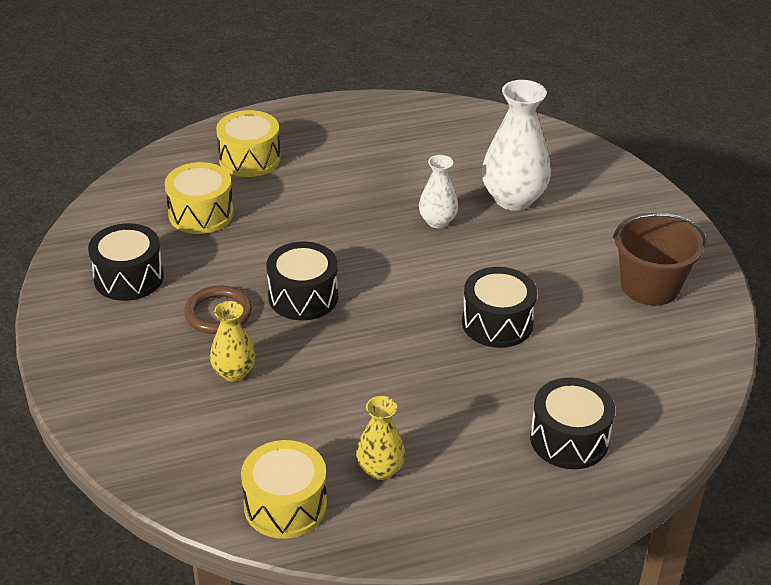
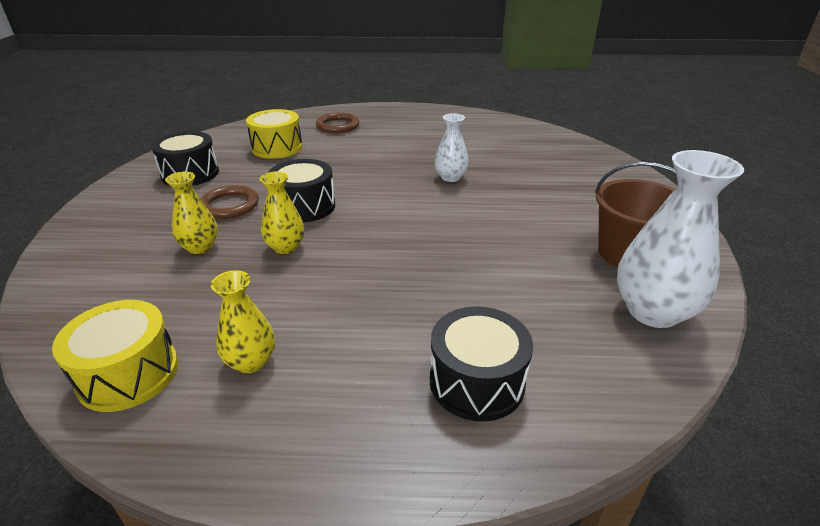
camera: 20 degrees right, 5 degrees down
yellow drum [216,110,281,177] -> brown ring [316,112,359,133]
black drum [462,267,537,348] -> none
white vase [482,80,551,211] -> white vase moved to [617,150,744,328]
none -> yellow vase [260,172,304,254]

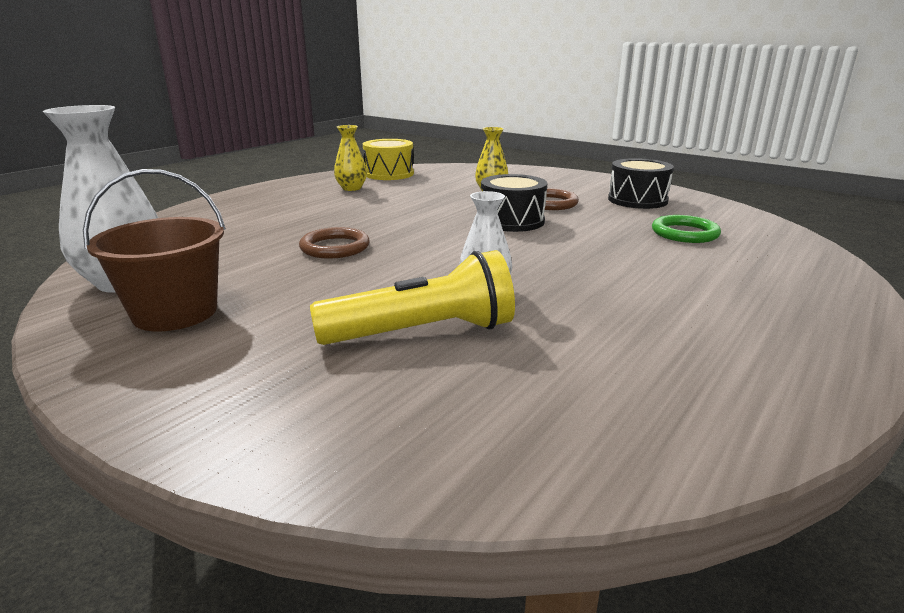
camera: 125 degrees right, 10 degrees down
yellow drum [246,109,302,159] -> green ring [652,215,721,243]
yellow vase [260,172,304,254] -> none
brown ring [316,112,359,133] -> brown ring moved to [299,227,370,259]
black drum [430,306,533,422] -> none
none -> yellow flashlight [310,250,515,345]

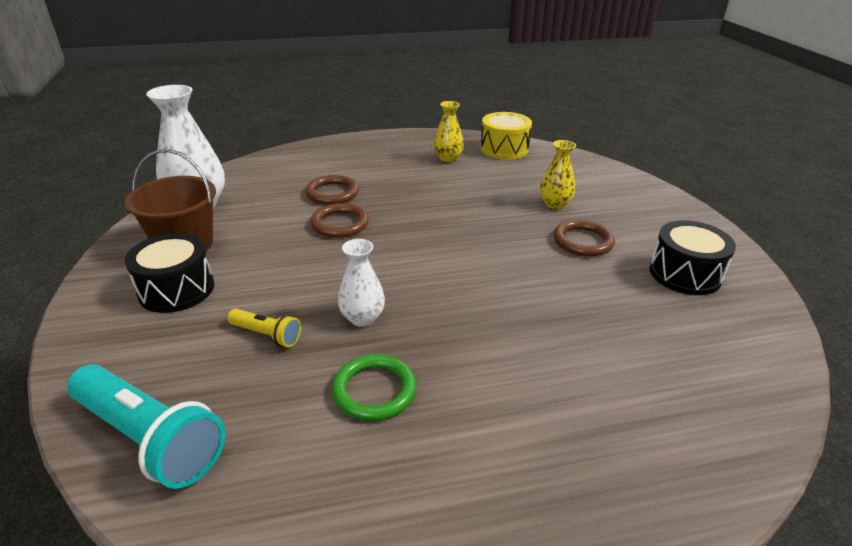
camera: 40 degrees right, 10 degrees up
yellow flashlight [310,250,515,345] -> yellow flashlight [228,309,301,347], size x0.50
black drum [481,174,547,232] -> black drum moved to [125,233,214,313]
green ring [652,215,721,243] -> green ring moved to [332,354,416,421]
none -> turquoise flashlight [67,364,225,489]
none -> brown ring [305,175,359,205]

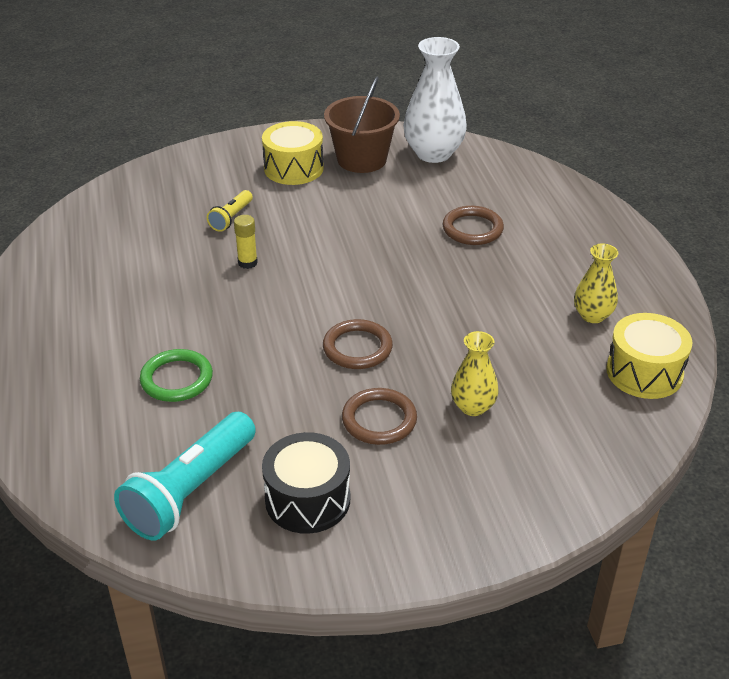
camera: 90 degrees right, 5 degrees up
turquoise flashlight [67,364,225,489] -> turquoise flashlight moved to [114,412,256,540]
black drum [125,233,214,313] -> yellow drum [262,121,324,185]
brown ring [310,203,369,238] -> brown ring moved to [323,319,393,369]
green ring [332,354,416,421] -> green ring moved to [140,349,213,402]
white vase [338,239,385,327] -> yellow glue stick [234,215,258,269]

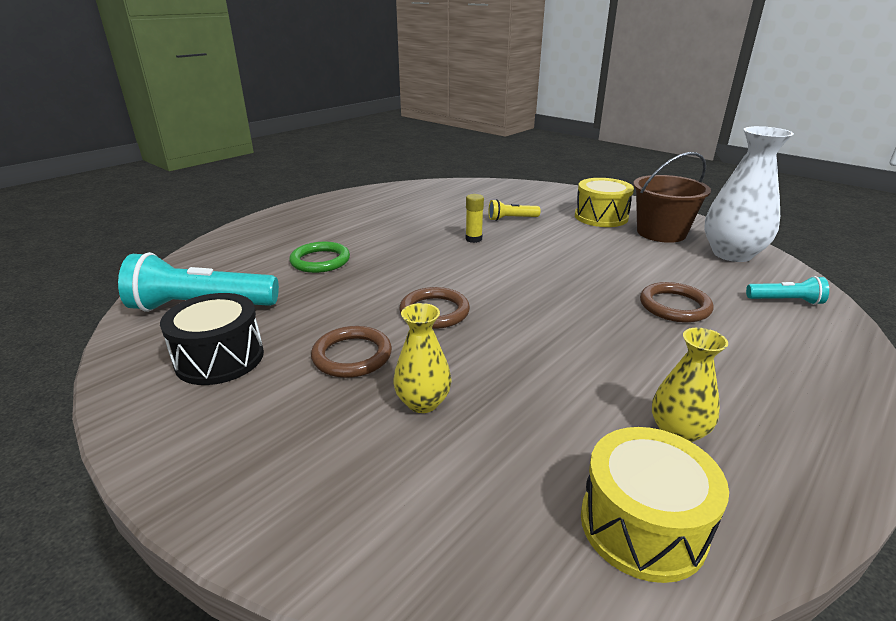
camera: 55 degrees right, 10 degrees down
none -> turquoise flashlight [746,276,829,305]

